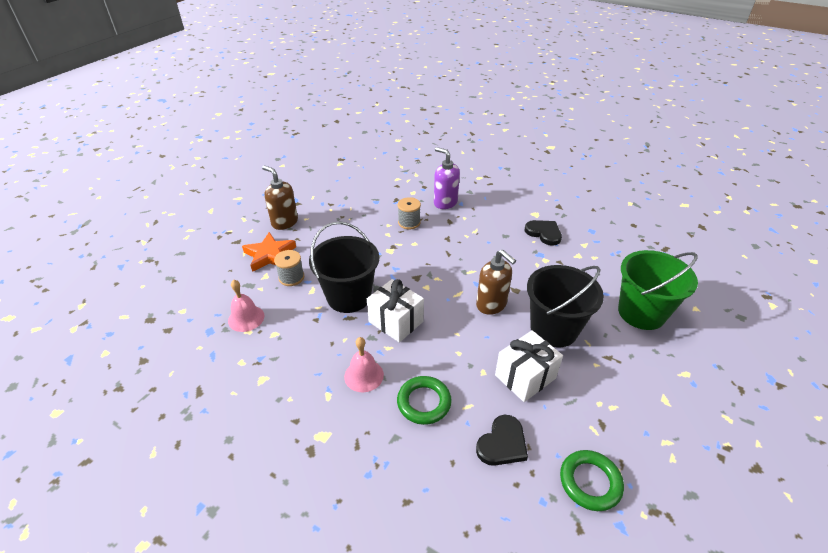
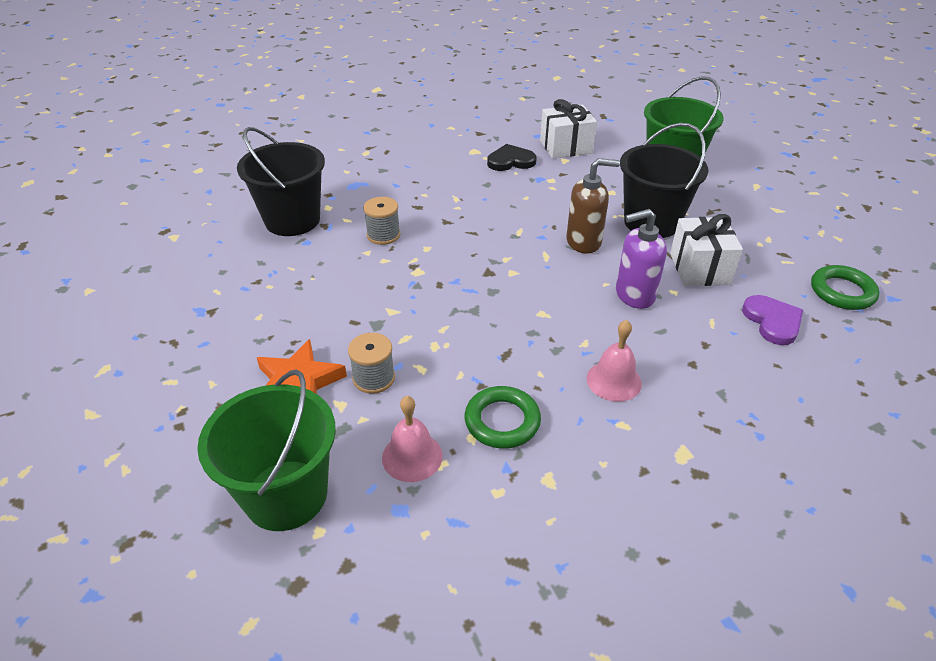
camera: 55 degrees left, 0 degrees up
brown soap dispenser [262,166,298,230] -> none
black bucket [309,221,379,313] -> black bucket moved to [237,127,325,236]
white gift [367,279,424,343] -> white gift moved to [540,99,597,159]
green ring [397,376,452,425] -> green ring moved to [465,386,541,449]
purple soap dispenser [434,147,460,209] -> purple soap dispenser moved to [616,209,667,309]
black heart [476,415,528,466] -> purple heart [742,295,803,345]
none -> green bucket [197,369,336,531]

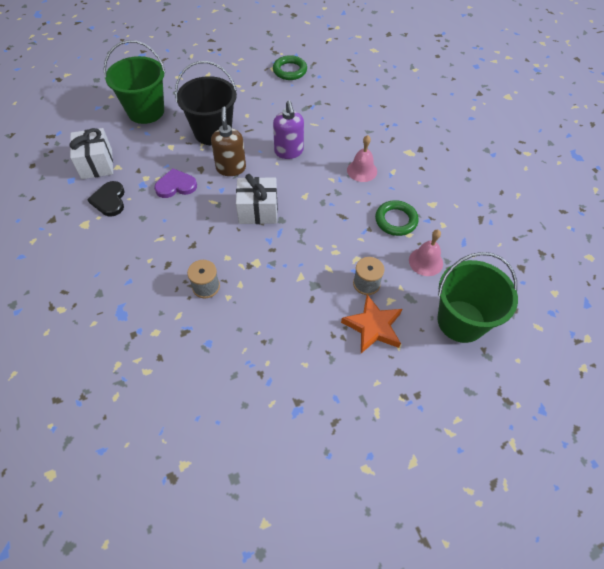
camera: 90 degrees left, 15 degrees up
black bucket [237,127,325,236] -> none
white gift [670,214,743,286] -> white gift moved to [236,174,278,224]
purple heart [742,295,803,345] -> purple heart moved to [154,168,197,198]

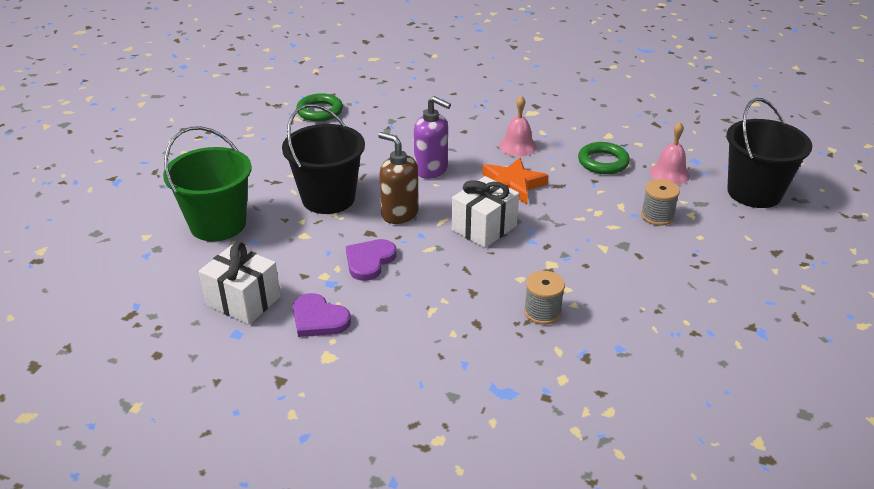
camera: 45 degrees left, 20 degrees down
black heart [87,181,125,216] -> purple heart [293,293,351,337]
orange star [341,295,402,353] -> orange star moved to [483,158,549,204]
green bucket [437,252,518,343] -> black bucket [726,98,812,208]

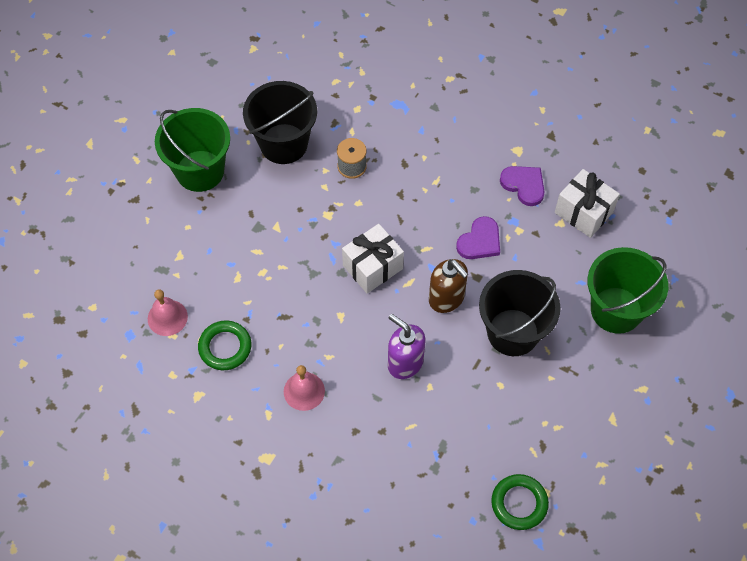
camera: 170 degrees left, 25 degrees up
orange star [483,158,549,204] -> none
grey spool [641,179,680,226] -> none
black bucket [726,98,812,208] -> black bucket moved to [243,81,317,164]
none -> green bucket [155,108,230,192]

